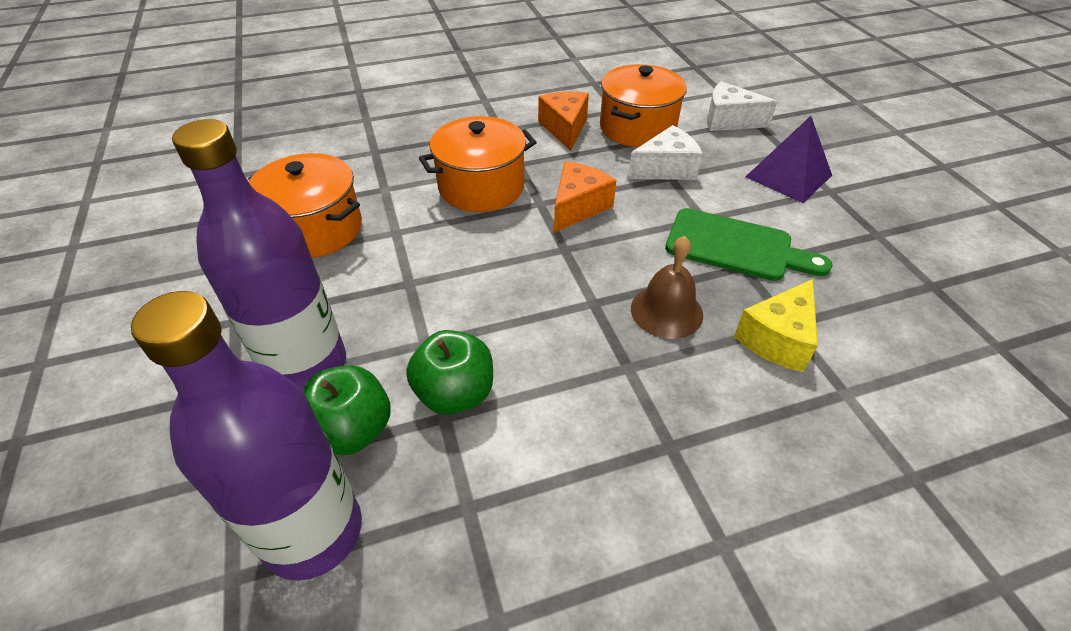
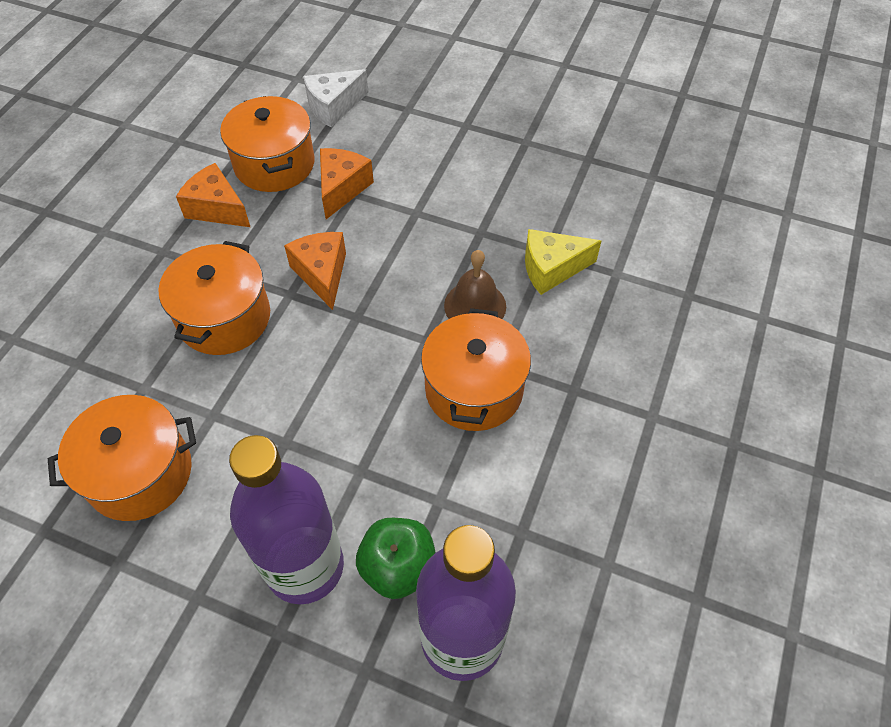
camera: 50 degrees left, 10 degrees up
green apple [406,330,493,415] -> none
white cheese [628,125,703,180] -> orange cheese [320,148,374,219]
green cutting board [665,208,833,281] -> none
yellow cheese [734,279,818,372] -> yellow cheese turned 90 degrees clockwise [525,229,601,295]
purple pyramid [745,116,832,203] -> none
none -> orange pot [421,308,531,431]

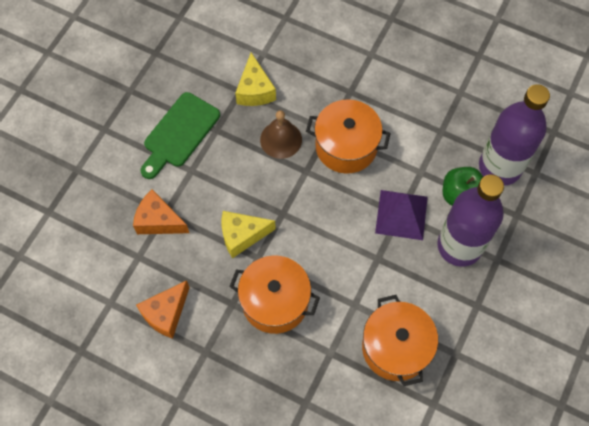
camera: 85 degrees left, 10 degrees up
orange pot [220,96,315,192] -> none
orange cheese [284,232,346,310] -> yellow cheese [222,211,276,258]
white cheese [303,69,369,128] -> none
none -> green cutting board [140,92,220,179]
none -> purple pyramid [375,190,428,240]

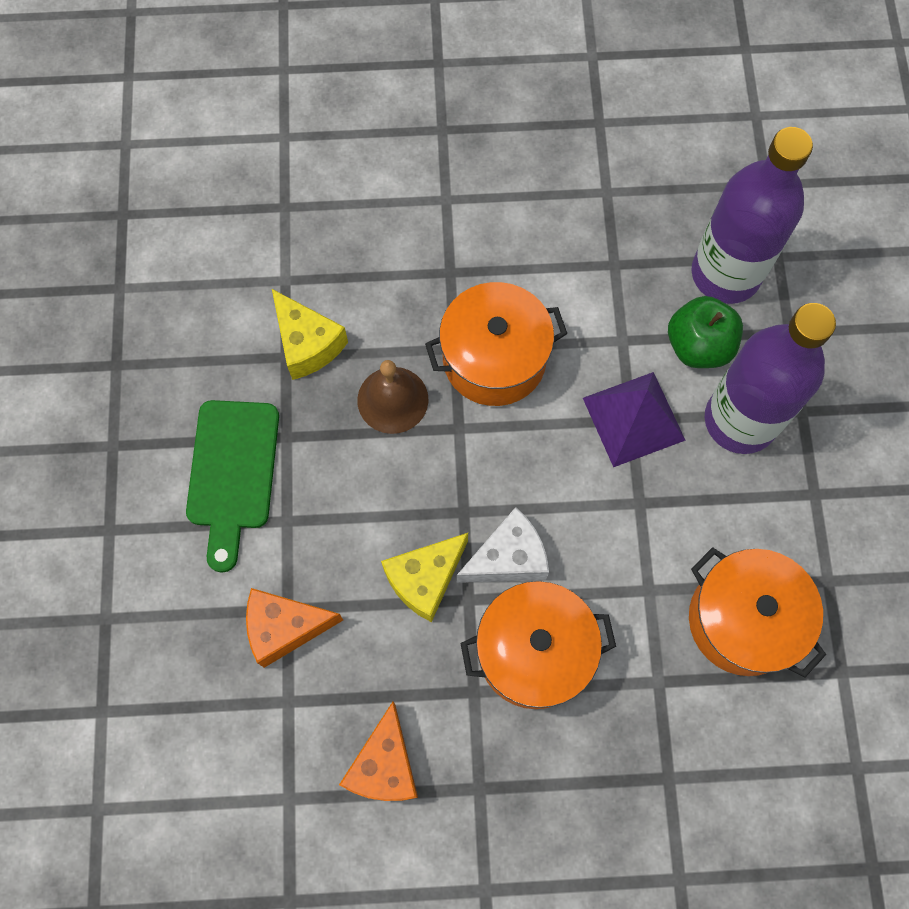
camera: 30 degrees left, 5 degrees up
none -> white cheese [457,507,549,583]

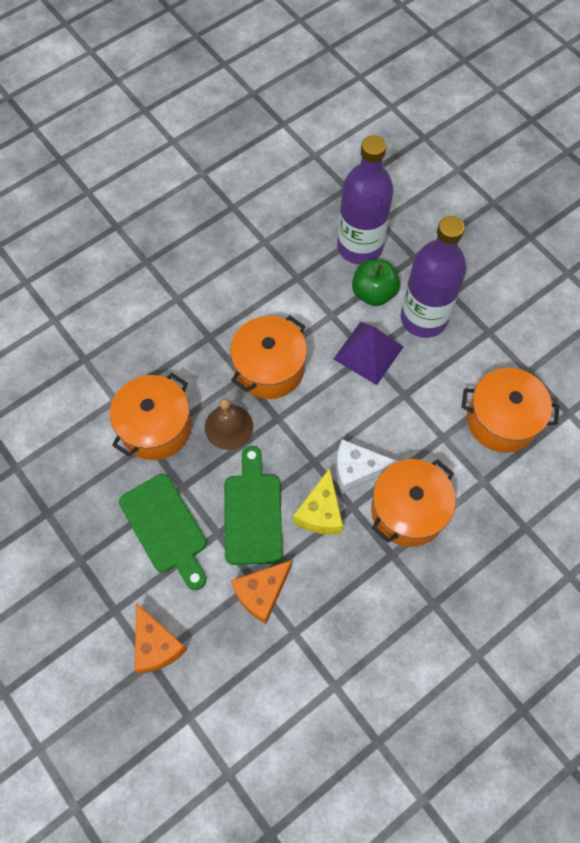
camera: 35 degrees left, 5 degrees down
yellow cheese [272,289,348,380] -> orange pot [110,373,192,460]
orange cheese [339,701,418,801] -> orange cheese moved to [134,603,188,673]
white cheese [457,507,549,583] -> white cheese turned 120 degrees counterclockwise [336,439,398,494]
none -> green cutting board [224,446,283,565]

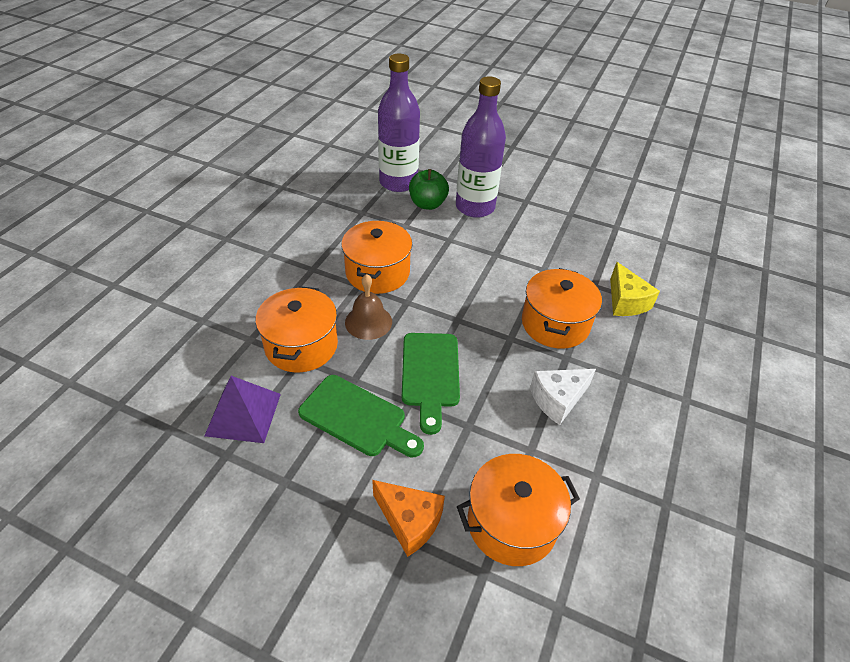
camera: 30 degrees left, 20 degrees down
green cutting board [224,446,283,565] -> green cutting board turned 150 degrees counterclockwise [402,333,460,435]
orange cheese [231,560,292,624] -> none
yellow cheese [293,468,343,535] -> yellow cheese moved to [610,262,660,316]
purple pyramid [334,322,403,385] -> purple pyramid moved to [204,376,281,443]
white cheese [336,439,398,494] -> white cheese moved to [530,369,596,425]
orange pot [461,368,560,453] -> orange pot moved to [457,454,580,566]

